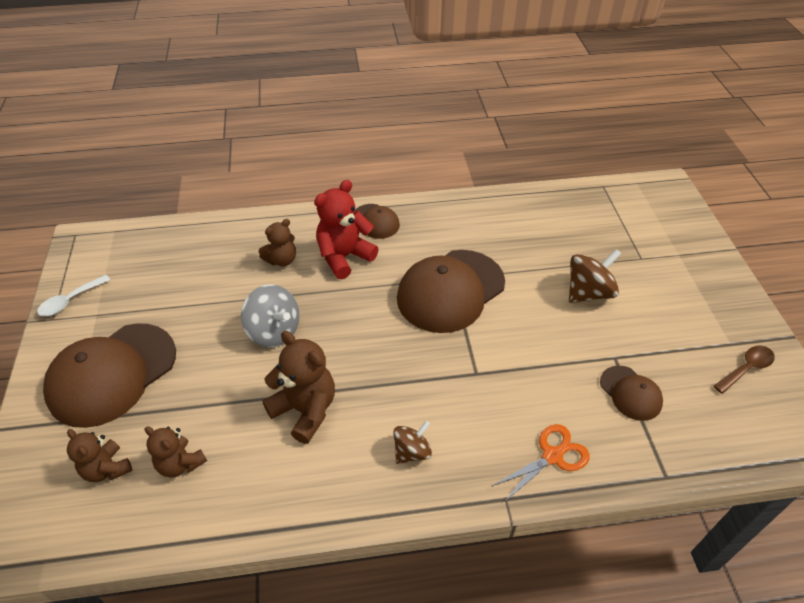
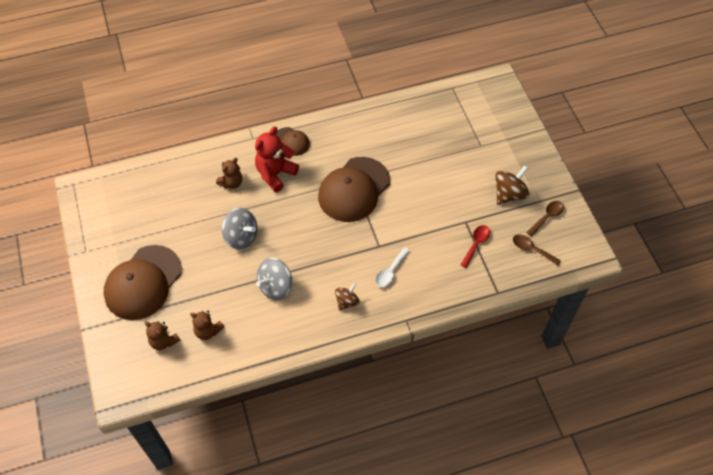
camera: 10 degrees left, 10 degrees up
white spoon [37,275,110,316] -> white spoon moved to [376,247,410,287]
brown teddy bear [262,331,335,444] -> grey spinning top [256,258,292,300]
orange scissors [492,424,590,502] -> none
brown spinning top [569,249,621,303] -> brown spinning top moved to [495,165,529,204]
brown cap [600,365,663,421] -> red spoon [461,225,490,268]
none -> brown spoon [513,235,561,266]

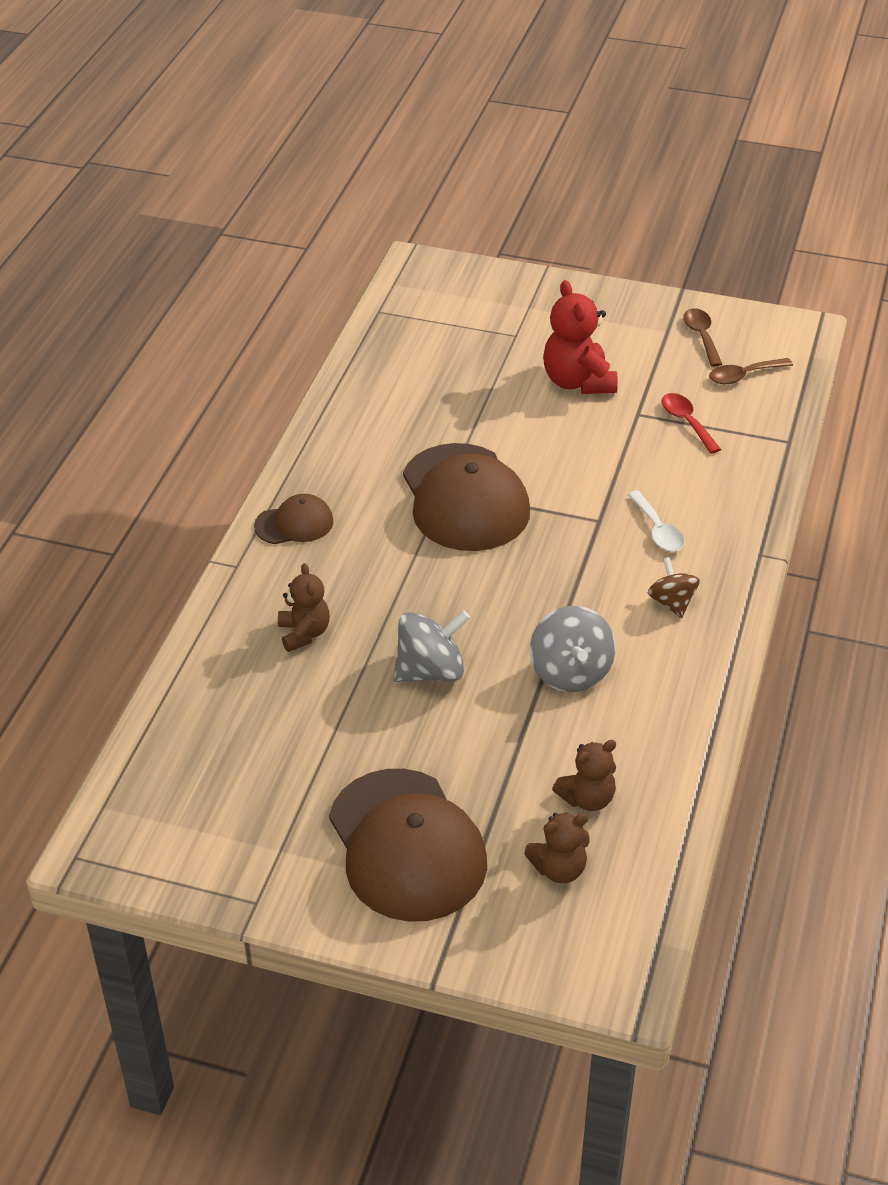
camera: 55 degrees left, 15 degrees down
red teddy bear [255,127,299,192] -> red teddy bear moved to [543,280,618,394]
brown spinning top [495,165,529,204] -> none

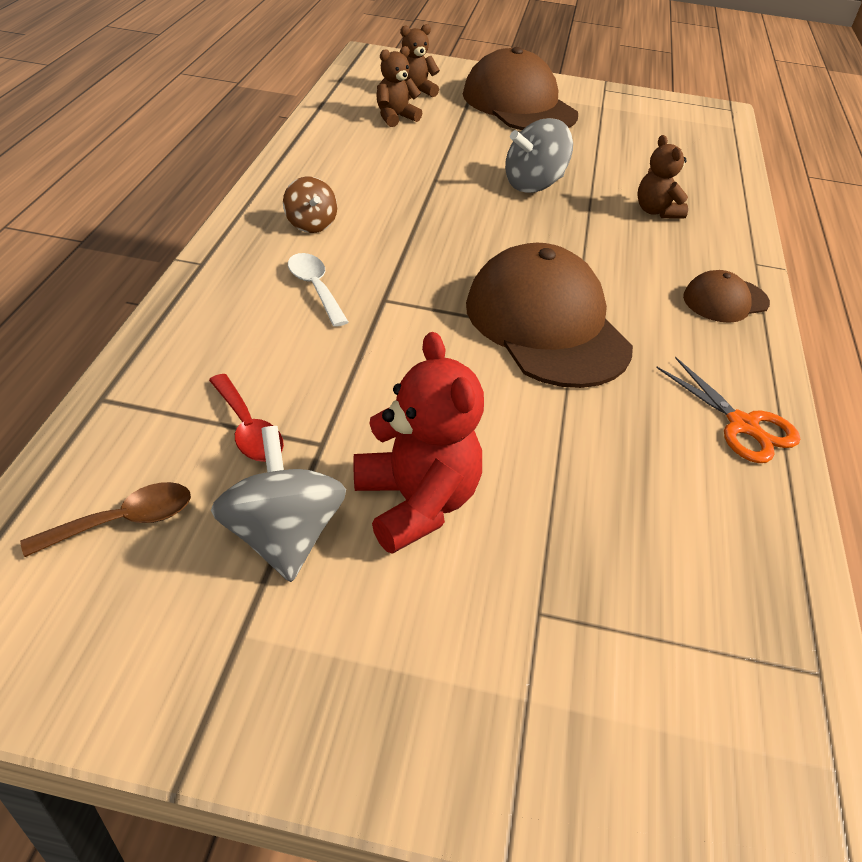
camera: 170 degrees right, 0 degrees up
grey spinning top [530,606,615,692] -> grey spinning top moved to [211,426,346,582]
brown spoon [683,308,722,367] -> none
none -> orange scissors [656,357,800,463]

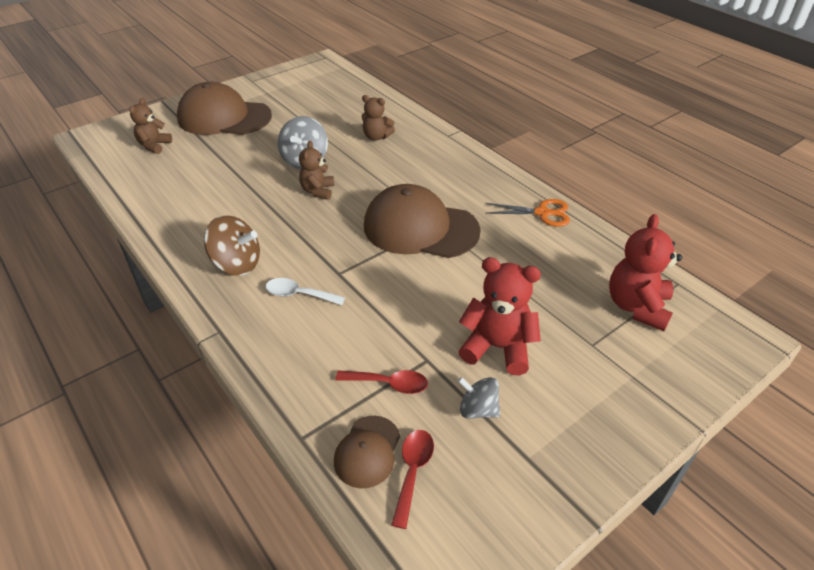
camera: 45 degrees left, 0 degrees up
brown spoon [20,482,191,557] -> red spoon [391,430,434,529]
grey spinning top [211,426,346,582] -> grey spinning top [458,377,500,419], size x0.64
brown spinning top [283,177,337,233] -> brown spinning top [204,215,260,276], size x1.56
brown teddy bear [376,46,422,127] -> brown teddy bear moved to [299,141,334,200]
brown cap [683,270,770,323] -> brown cap moved to [334,416,400,488]
none -> red teddy bear [609,214,682,331]

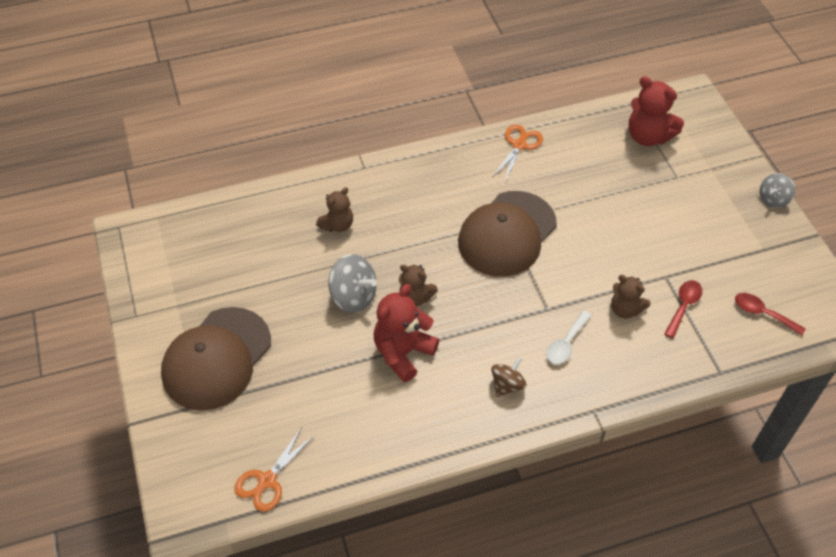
camera: 70 degrees left, 10 degrees up
brown teddy bear [129,98,172,154] -> brown teddy bear moved to [611,275,651,319]
brown spinning top [204,215,260,276] -> brown spinning top [491,357,526,397], size x0.64
brown cap [334,416,400,488] -> none
red teddy bear [458,257,541,375] -> red teddy bear moved to [374,284,439,382]
grey spinning top [458,377,500,419] -> grey spinning top moved to [760,173,795,208]
none -> orange scissors [234,427,315,512]

